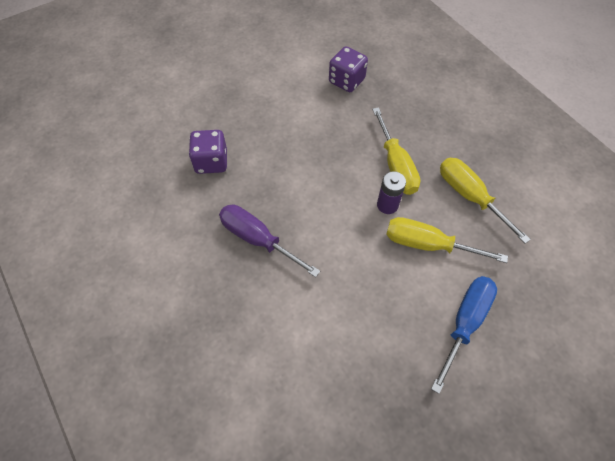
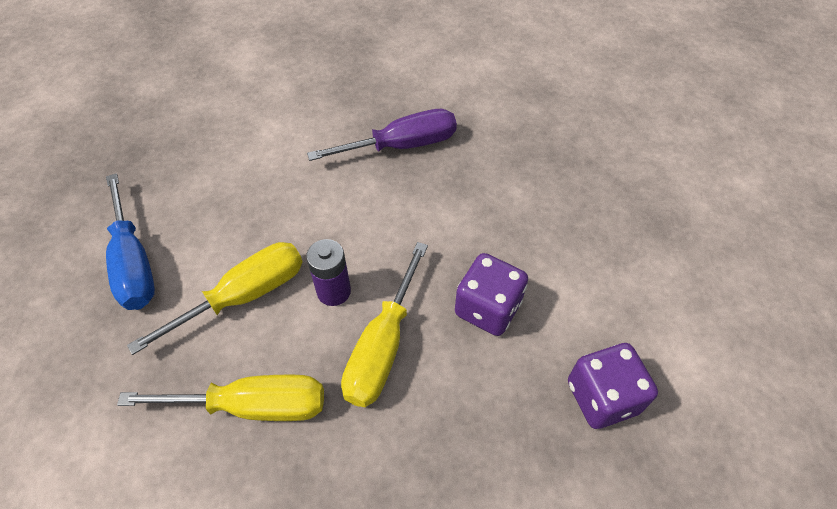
camera: 125 degrees right, 5 degrees down
purple dice [189,130,227,174] -> purple dice moved to [455,253,528,336]
yellow screwdriver [372,107,421,195] -> yellow screwdriver turned 90 degrees counterclockwise [341,242,428,407]

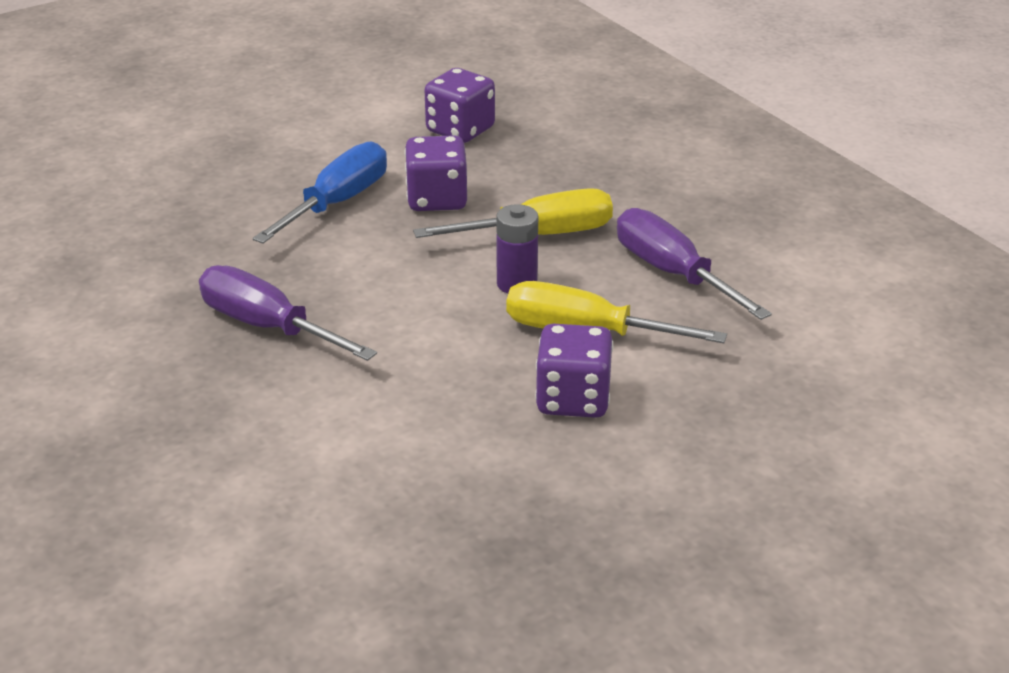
camera: 125 degrees left, 20 degrees down
blue screwdriver [106,173,155,310] -> blue screwdriver moved to [252,141,387,244]
yellow screwdriver [117,375,324,421] -> purple screwdriver [617,208,772,320]
none -> purple dice [535,324,613,418]

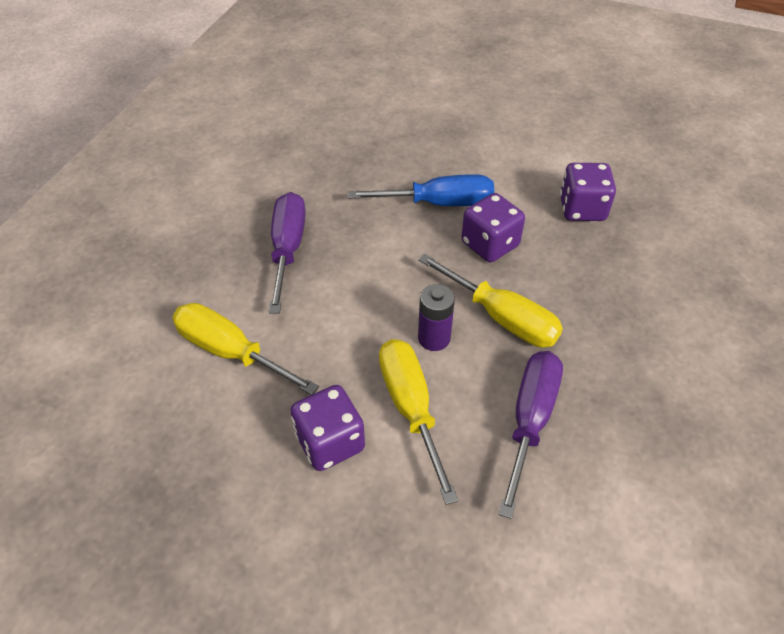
camera: 55 degrees right, 15 degrees up
none -> yellow screwdriver [172,303,319,395]

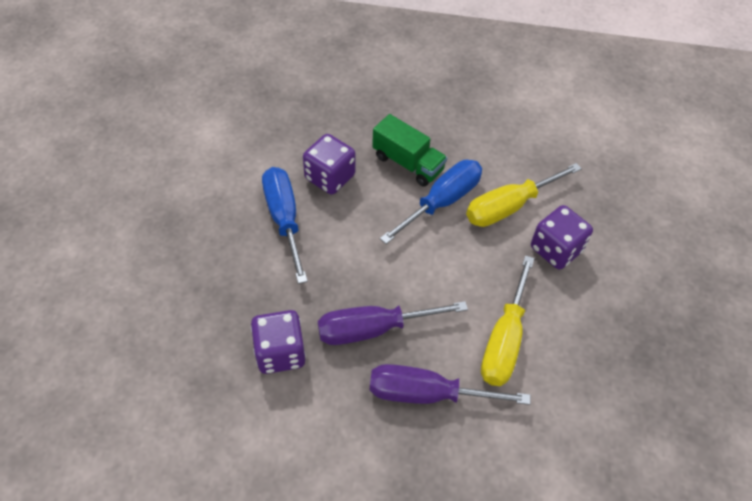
camera: 105 degrees left, 5 degrees up
yellow screwdriver [418,254,563,347] -> green truck [372,114,447,187]
purple battery [418,284,455,351] -> blue screwdriver [380,160,482,244]
purple screwdriver [498,351,563,519] -> purple screwdriver moved to [370,364,530,405]
purple dice [560,163,616,221] -> purple dice moved to [251,310,306,374]

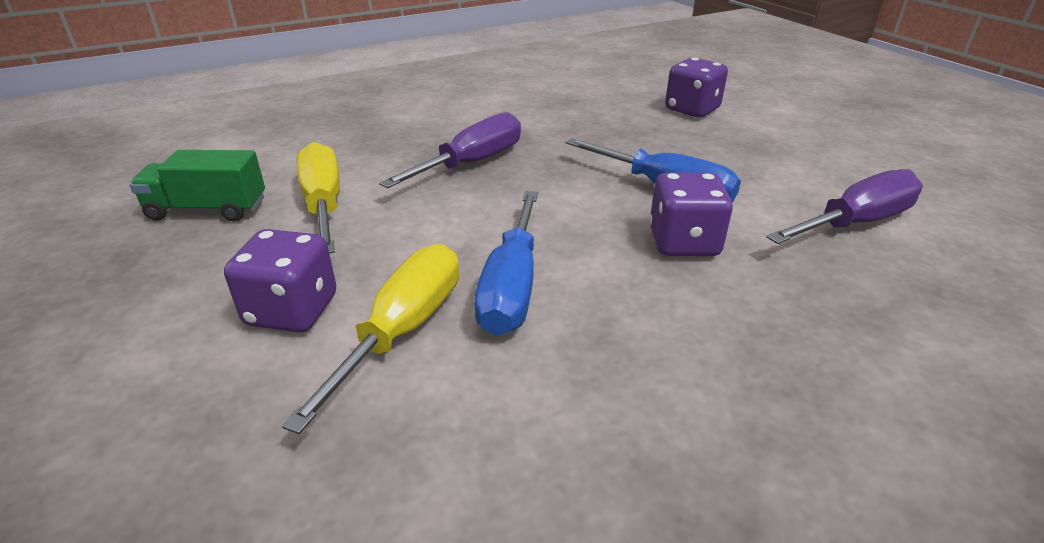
camera: 145 degrees right, 20 degrees down
purple dice [251,310,306,374] -> purple dice moved to [665,57,728,117]
purple screwdriver [370,364,530,405] -> purple screwdriver moved to [766,169,923,244]
green truck [372,114,447,187] -> green truck moved to [129,150,265,222]

